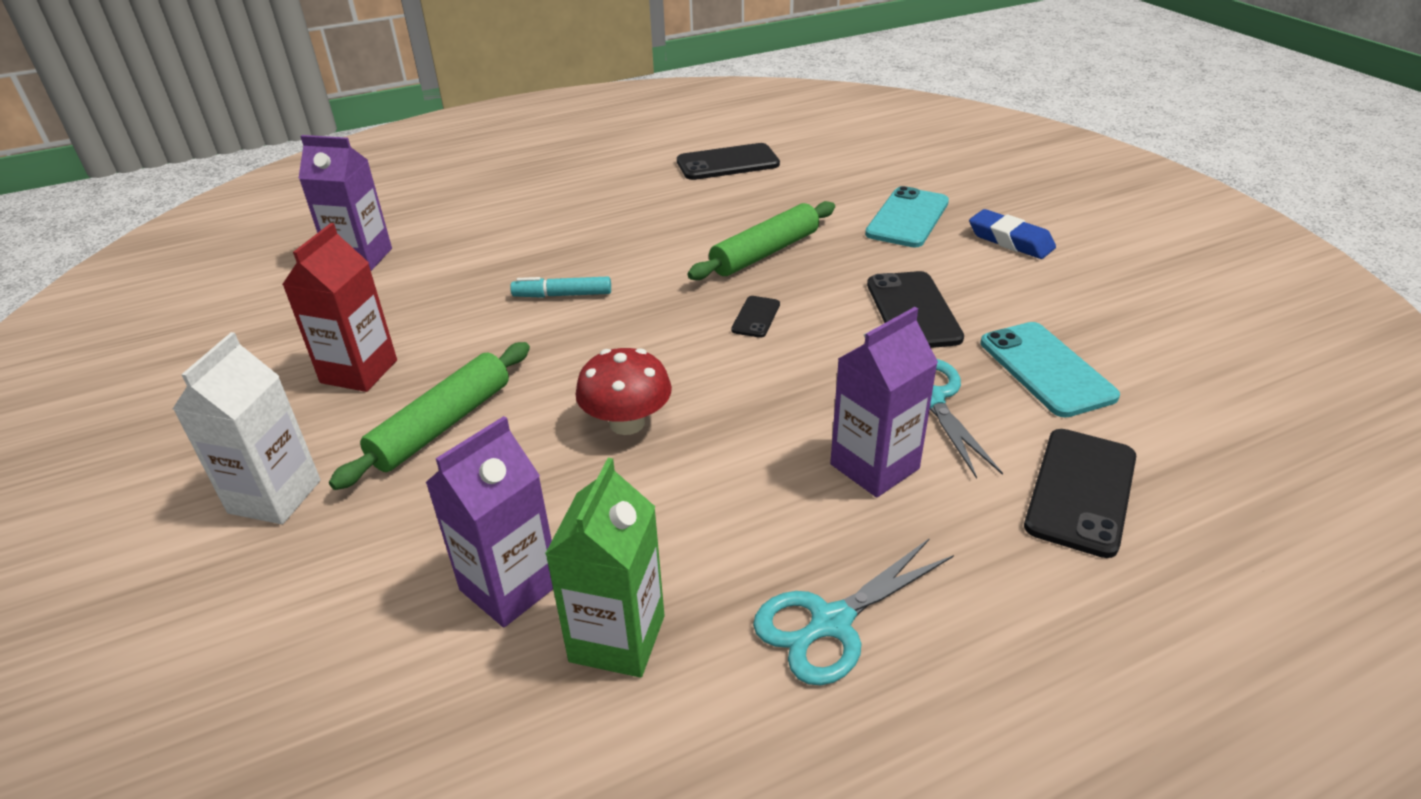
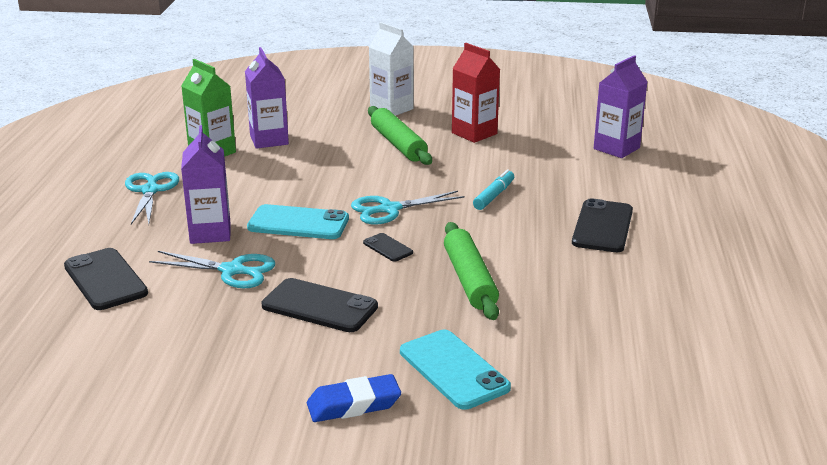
camera: 120 degrees right, 10 degrees down
red mushroom [576,348,672,435] -> none
black phone [677,143,780,180] -> black phone moved to [572,198,633,252]
turquoise phone [981,322,1120,418] -> turquoise phone moved to [247,204,349,239]
none -> turquoise scissors [351,191,465,225]

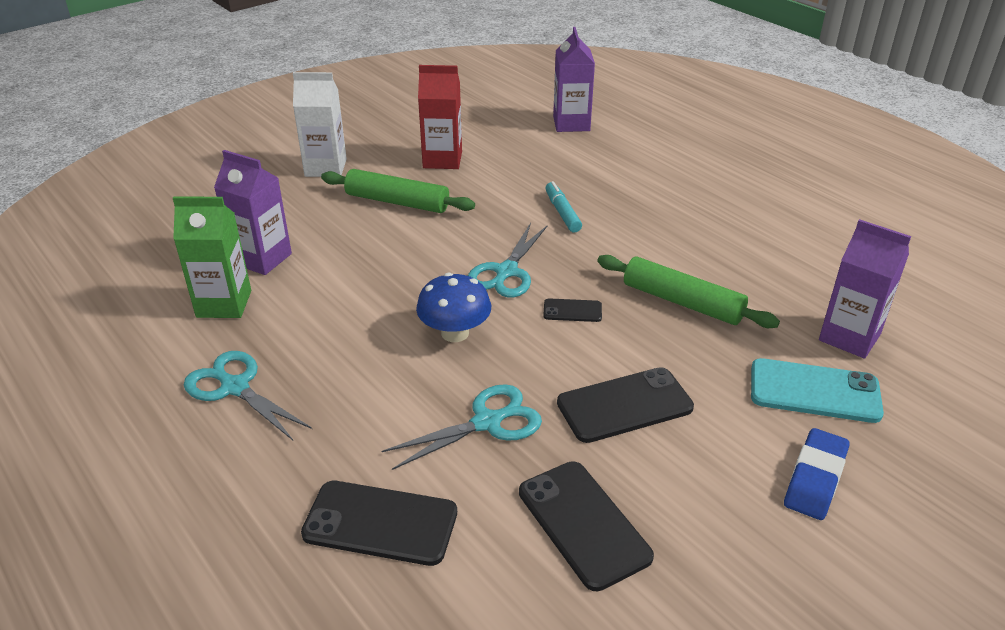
camera: 45 degrees left, 10 degrees up
purple carton [181,125,230,244] -> purple carton moved to [819,219,911,359]
turquoise phone [247,204,349,239] -> blue mushroom [416,273,491,342]
black phone [572,198,633,252] -> black phone moved to [519,461,654,591]

